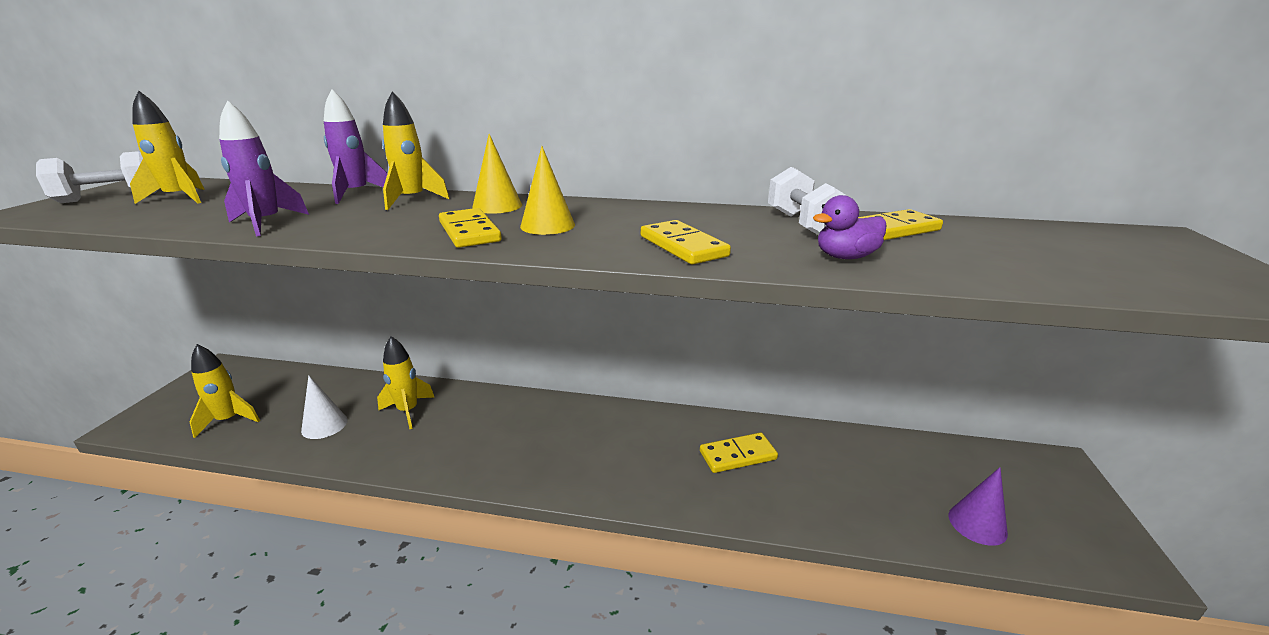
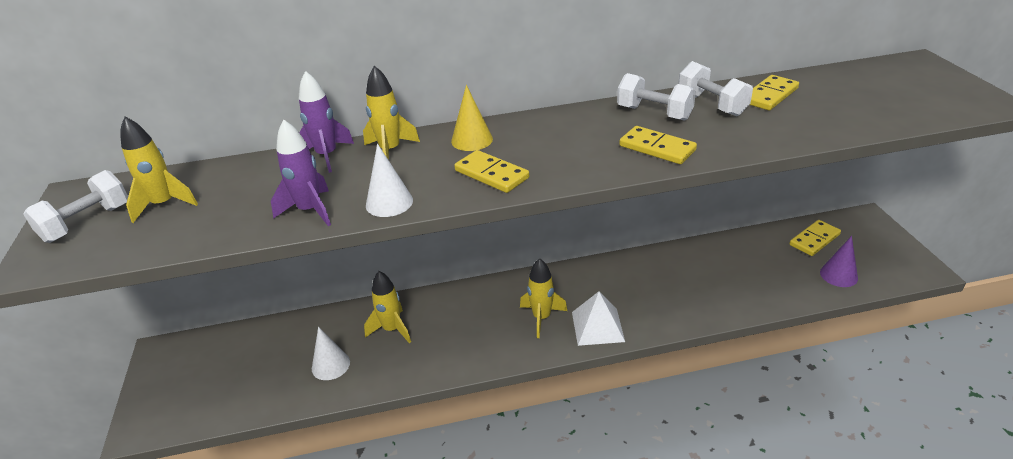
camera: 20 degrees left, 10 degrees up
yellow rocket [190,344,260,438] -> yellow rocket moved to [520,258,567,338]
yellow cone [520,146,575,235] -> none
yellow domino [700,433,778,473] -> yellow domino moved to [789,220,841,256]
purple duck [813,195,886,259] -> none
none -> white cone [366,144,413,217]
none -> white pyramid [572,292,625,346]
none -> white dumbbell [617,73,696,121]

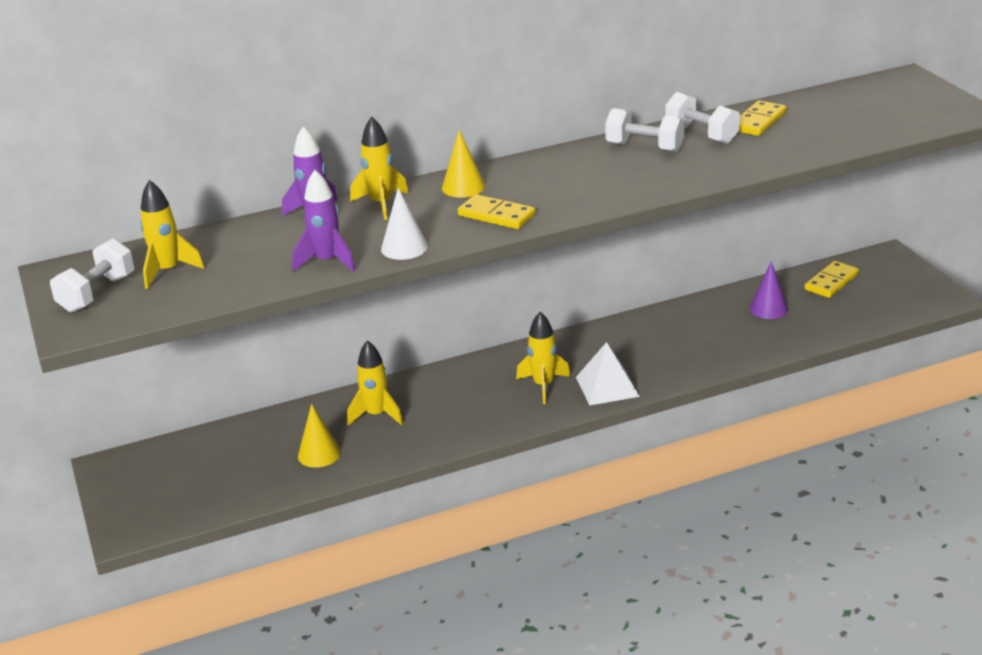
camera: 10 degrees left, 5 degrees down
white cone [312,327,350,380] -> yellow cone [298,404,341,468]
yellow domino [619,126,697,164] -> none
purple cone [820,236,858,287] -> purple cone moved to [749,261,788,319]

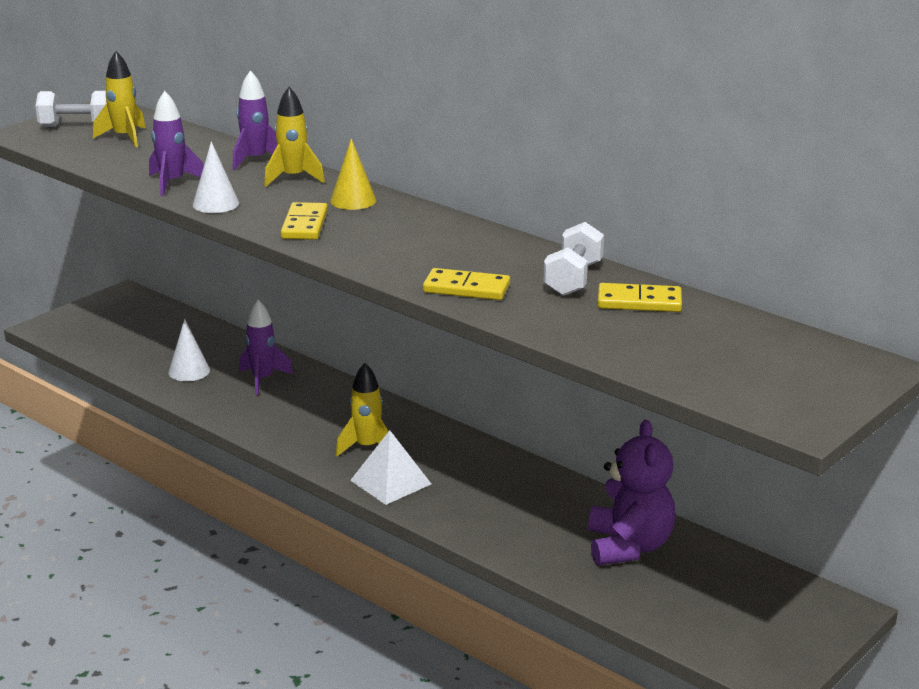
camera: 60 degrees right, 5 degrees down
yellow cone [298,404,341,468] -> white cone [169,319,210,381]
yellow rocket [347,340,403,426] -> purple rocket [239,300,293,395]
white dumbbell [605,108,684,152] -> none
purple cone [749,261,788,319] -> purple teddy bear [588,420,676,566]
yellow domino [804,261,859,298] -> yellow domino moved to [423,268,510,300]

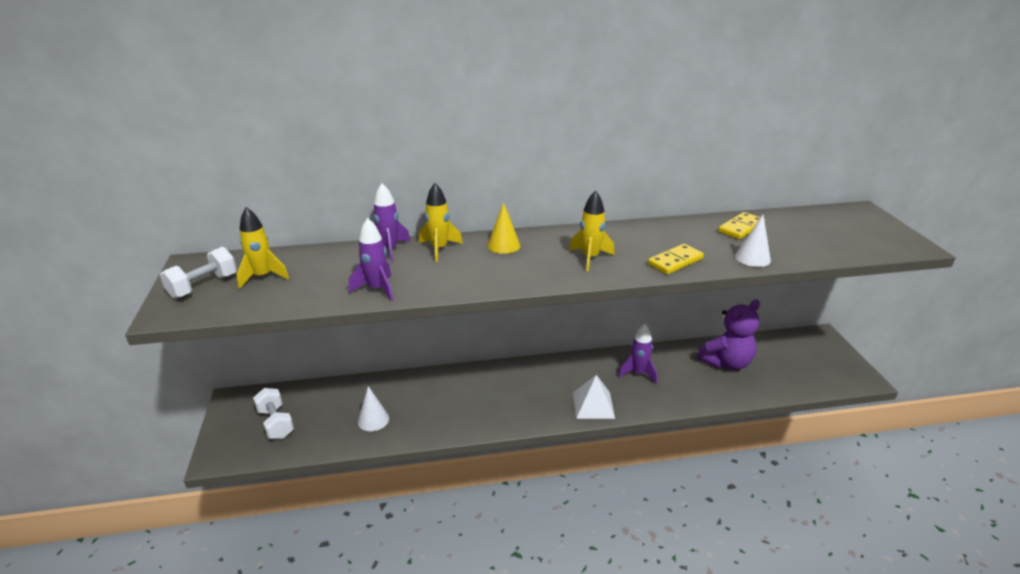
camera: 50 degrees left, 5 degrees up
white cone [193,141,239,213] -> white cone moved to [735,214,771,267]
purple rocket [239,300,293,395] -> purple rocket moved to [618,324,657,384]
yellow domino [281,202,328,240] -> none
yellow rocket [336,363,388,456] -> yellow rocket moved to [569,190,614,272]
white dumbbell [543,222,604,296] -> white dumbbell moved to [253,388,294,439]
purple teddy bear [588,420,676,566] -> purple teddy bear turned 105 degrees clockwise [697,299,760,370]

